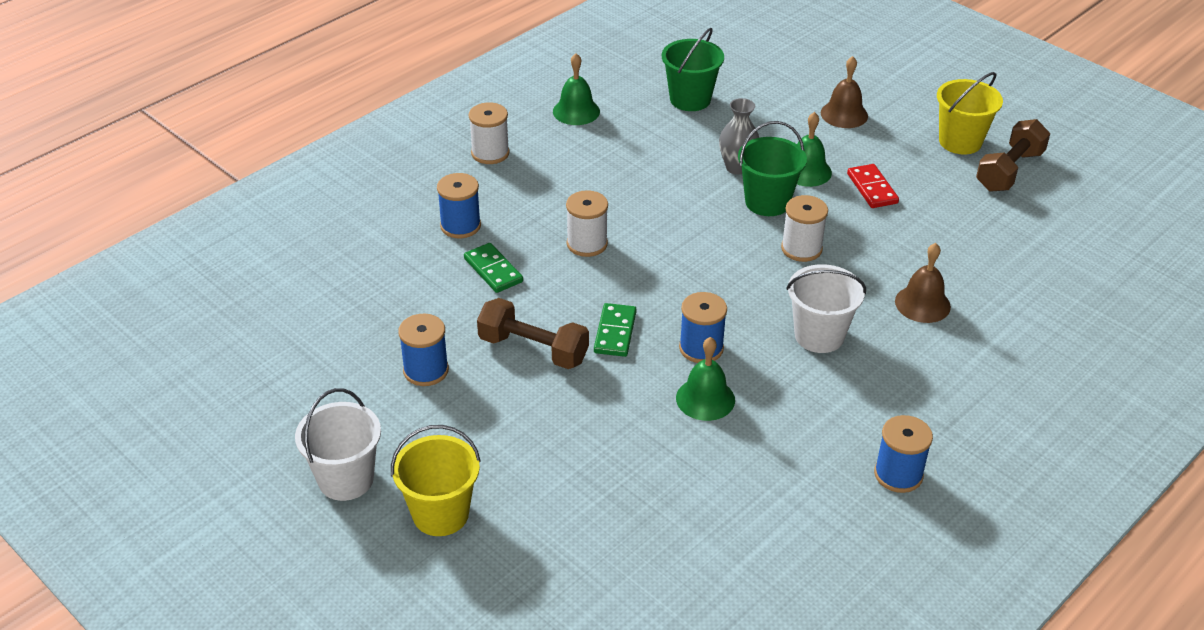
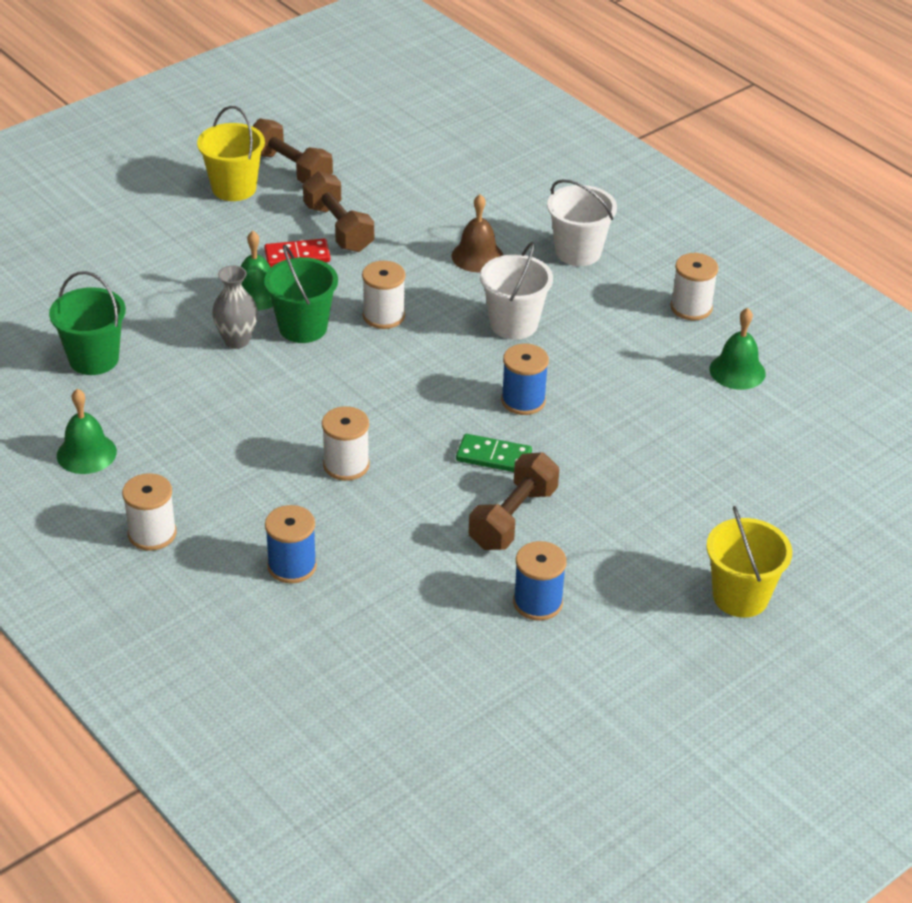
camera: 85 degrees left, 0 degrees up
white bucket [295,388,381,501] -> white bucket moved to [547,179,617,266]
green domino [464,243,523,293] -> none
green bell [676,337,735,421] -> green bell moved to [710,308,765,390]
brown bell [821,56,868,128] -> none
blue spool [874,415,933,493] -> white spool [670,253,718,320]
none -> brown dumbbell [303,171,374,252]

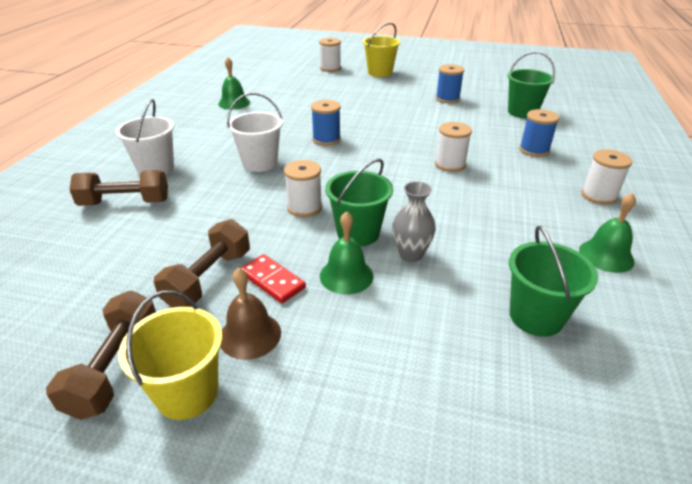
camera: 125 degrees left, 5 degrees down
brown bell [451,194,503,272] -> brown bell moved to [221,268,281,360]
green domino [456,434,532,472] -> none
brown dumbbell [469,452,559,550] -> brown dumbbell moved to [69,170,168,206]
white spool [670,253,718,320] -> white spool moved to [319,38,341,72]
none -> green bucket [507,51,555,118]

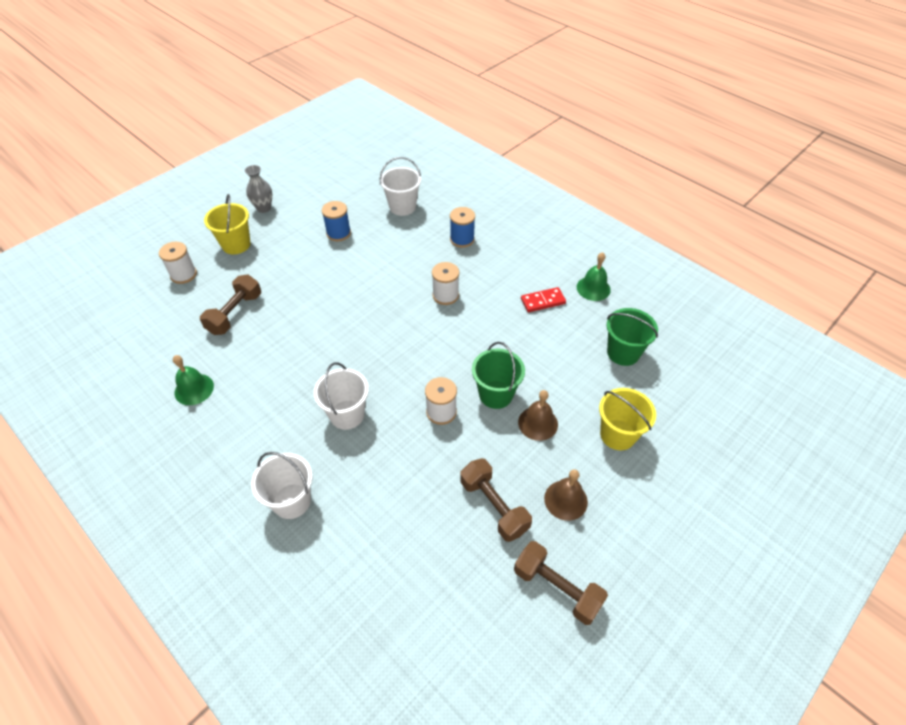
camera: 60 degrees left, 15 degrees up
brown dumbbell [69,170,168,206] -> brown dumbbell moved to [200,274,261,335]
yellow bucket [118,290,222,420] -> yellow bucket moved to [599,388,656,450]
red domino [241,254,306,303] -> red domino moved to [521,287,566,312]
blue spool [311,100,341,146] -> none
green bell [320,211,374,294] -> brown bell [518,390,558,441]
grey vase [392,181,436,262] -> grey vase moved to [245,165,272,213]
green bucket [507,51,555,118] -> white bucket [380,157,421,216]
white spool [581,149,633,205] -> none

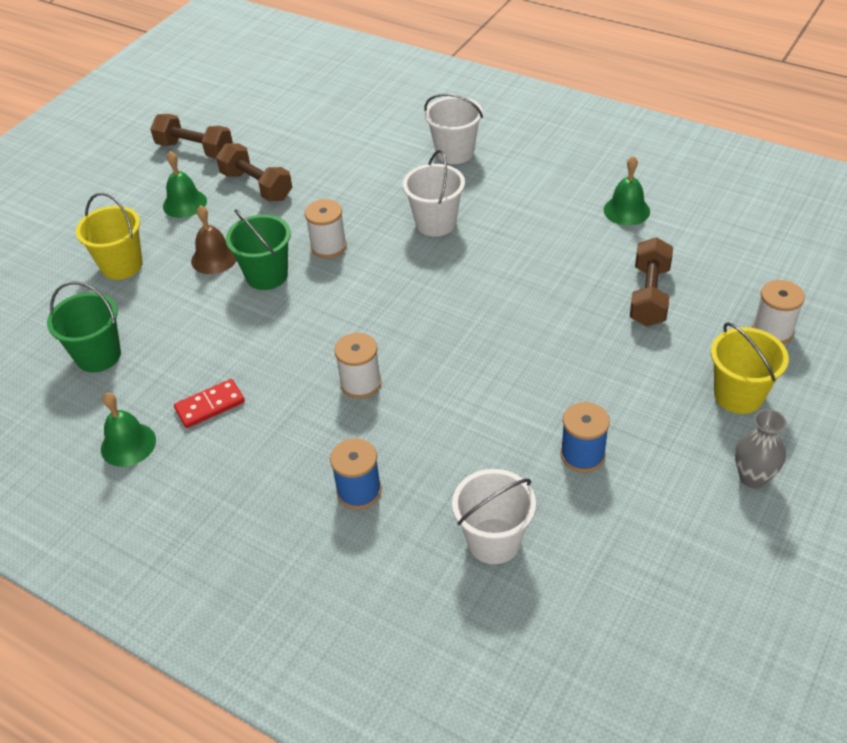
camera: 170 degrees right, 5 degrees down
brown bell [544,469,588,521] -> green bell [163,151,207,218]

